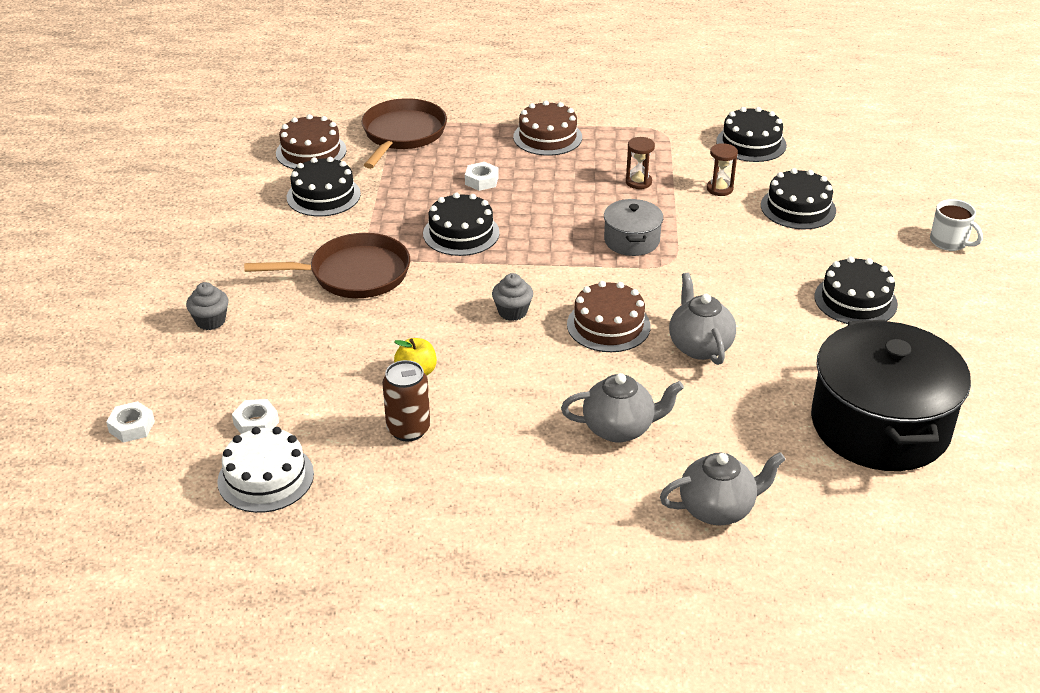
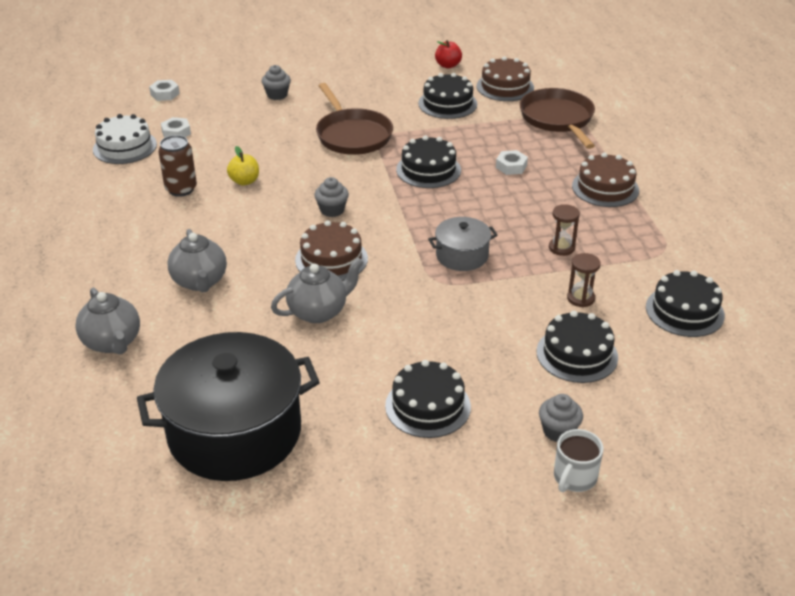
camera: 75 degrees right, 0 degrees up
brown pan [361,98,447,169] -> brown pan turned 105 degrees counterclockwise [520,88,595,149]
none -> red apple [435,40,462,68]
none -> grey cupcake [539,394,583,442]

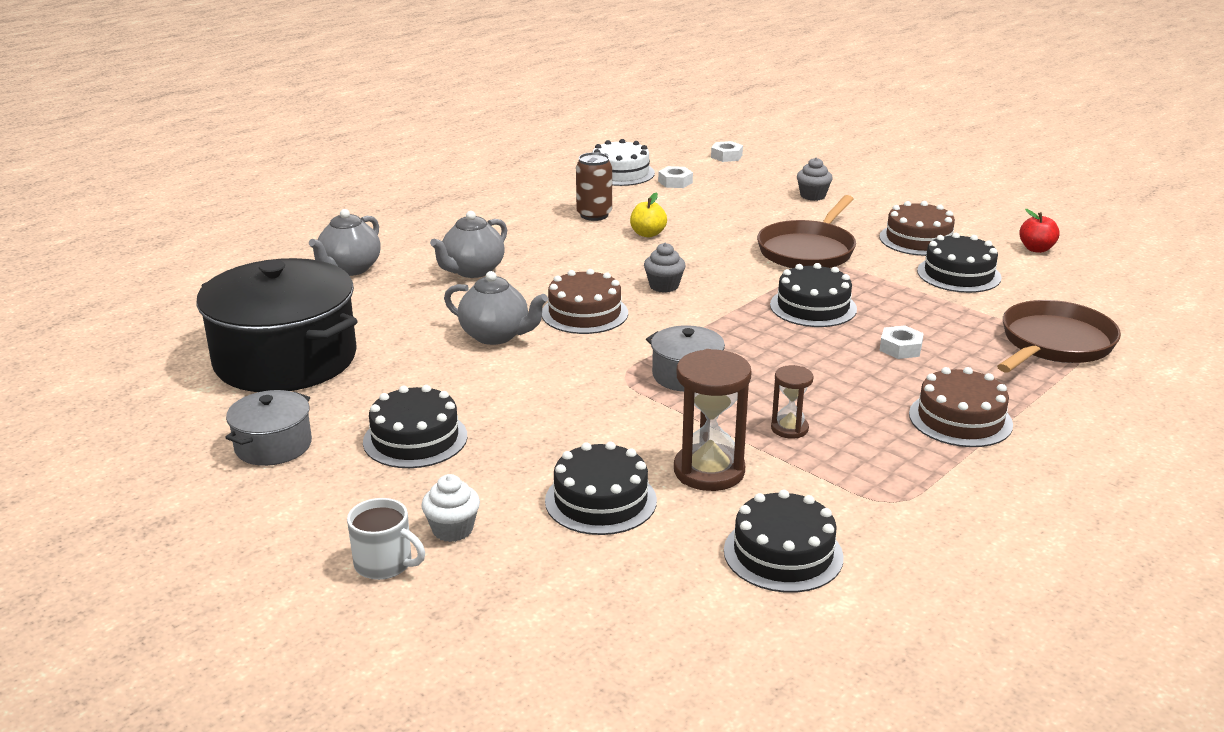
camera: 55 degrees right, 10 degrees down
brown cake [476,56,534,101] -> brown cake moved to [879,201,955,256]
grey cupcake [539,394,583,442] -> white cupcake [421,474,480,542]
white mug [554,429,604,492] -> white mug turned 150 degrees counterclockwise [347,498,425,580]
brown hourglass [567,253,601,307] -> brown hourglass [674,349,752,491], size x1.81
none -> grey pot [225,390,312,466]

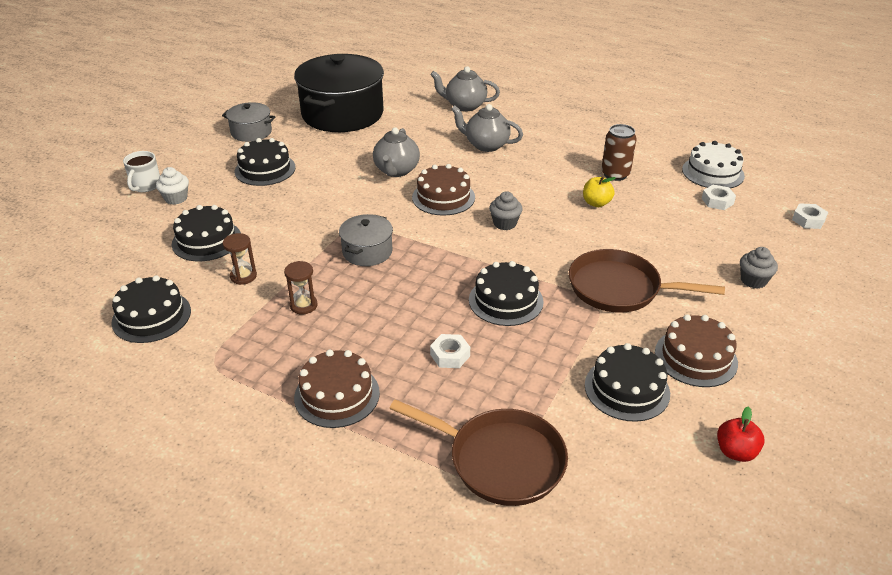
camera: 75 degrees right, 10 degrees up
brown hourglass [674,349,752,491] -> brown hourglass [223,233,257,285], size x0.55

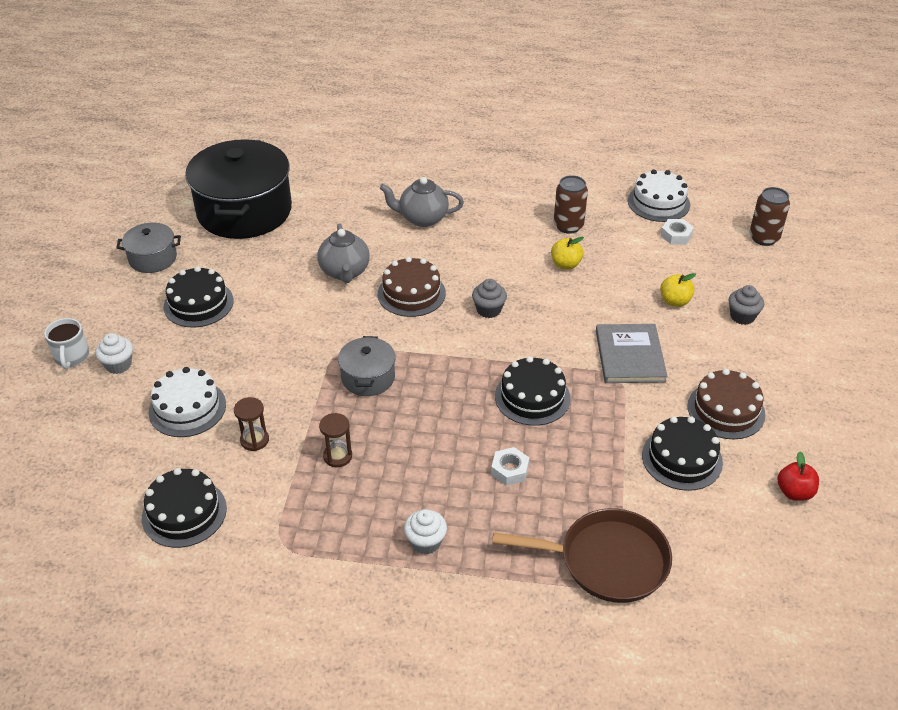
camera: 20 degrees left, 5 degrees up
black cake [172,205,241,261] -> white cake [149,367,226,437]
brown cake [294,350,380,428] -> white cupcake [404,509,447,555]
grey teapot [430,66,500,111] -> none
brown pan [569,249,725,313] -> grey book [596,324,667,383]
white nut [792,203,828,229] -> brown can [749,187,790,246]
none -> yellow apple [660,273,696,307]

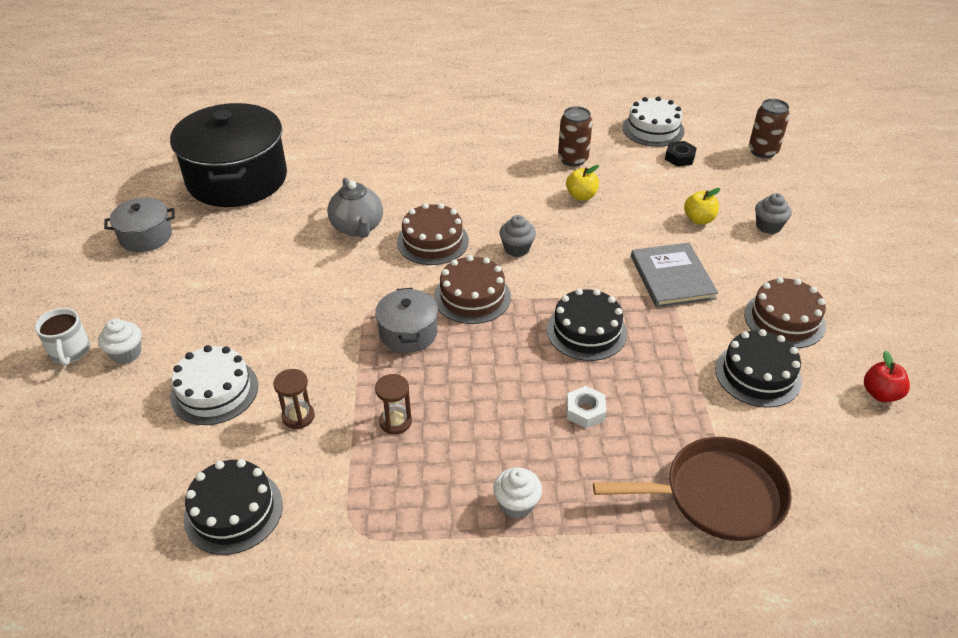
camera: 10 degrees left, 0 degrees up
black cake [164,266,234,328] -> none
grey teapot [380,177,464,227] -> none
white nut [661,219,694,244] -> black nut [665,141,697,166]
none -> brown cake [434,255,511,324]

